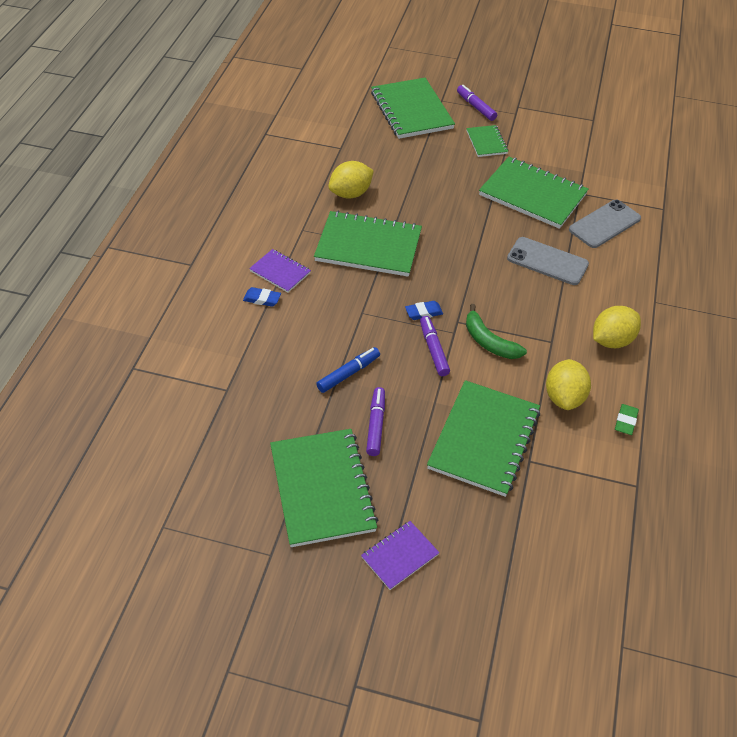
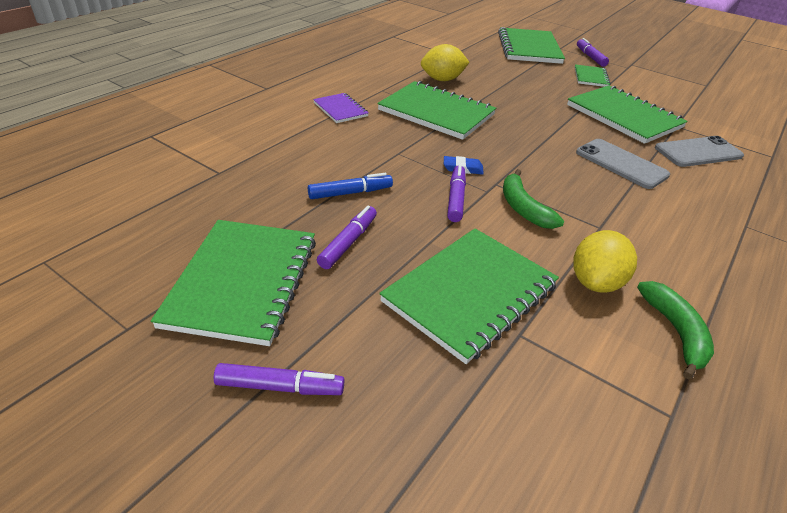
camera: 20 degrees right, 10 degrees down
blue eraser [243,287,281,307] -> none
purple notebook [361,521,439,590] -> purple marker [214,363,344,395]
yellow lemon [593,306,641,348] -> none
green eraser [615,404,639,435] -> green banana [637,281,714,379]

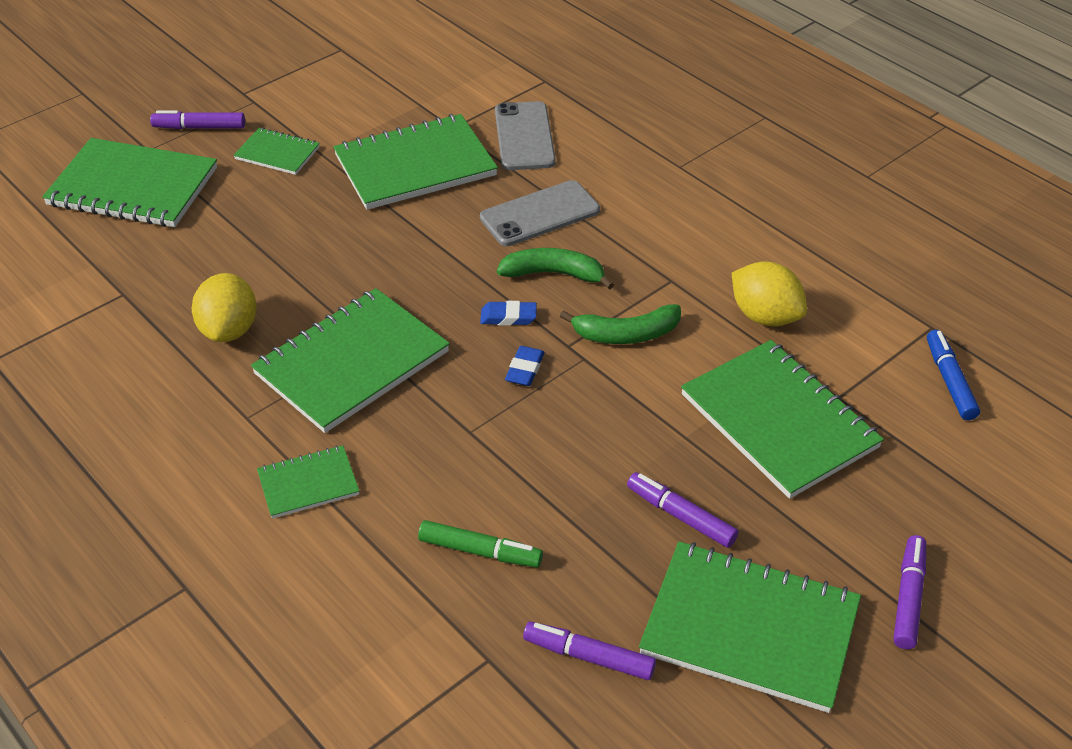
camera: 75 degrees left, 5 degrees up
blue marker [308,173,393,199] -> blue marker moved to [927,330,980,420]
purple notebook [313,93,369,123] -> green notebook [257,445,359,519]
purple marker [447,165,466,222] -> purple marker moved to [523,621,656,680]
green banana [637,281,714,379] -> green banana moved to [497,248,614,290]
none -> green marker [418,520,543,568]
none -> blue eraser [480,301,537,326]

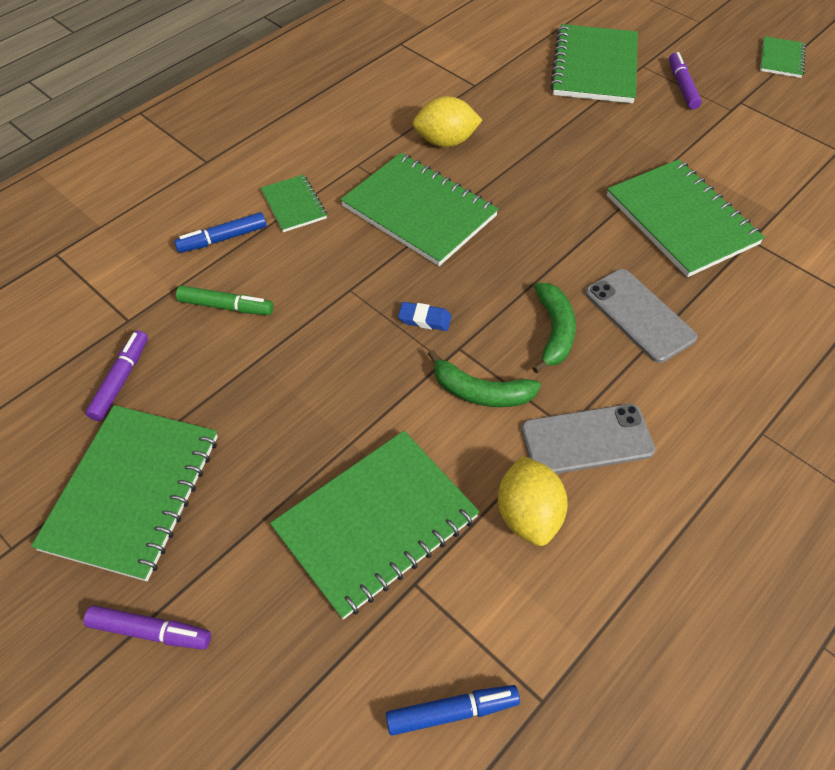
camera: 85 degrees right, 10 degrees up
green notebook [234,128,320,175] -> green notebook moved to [760,36,806,78]
green marker [418,520,543,568] -> green marker turned 90 degrees counterclockwise [176,285,273,315]
blue eraser [480,301,537,326] -> none
grey phone [495,101,556,170] -> grey phone moved to [521,404,656,474]
green banana [560,304,681,344] -> green banana turned 60 degrees counterclockwise [428,350,541,407]
purple marker [627,472,739,548] -> none
yellow lemon [732,261,807,326] -> yellow lemon turned 45 degrees counterclockwise [498,456,568,546]
none -> blue marker [174,212,266,253]

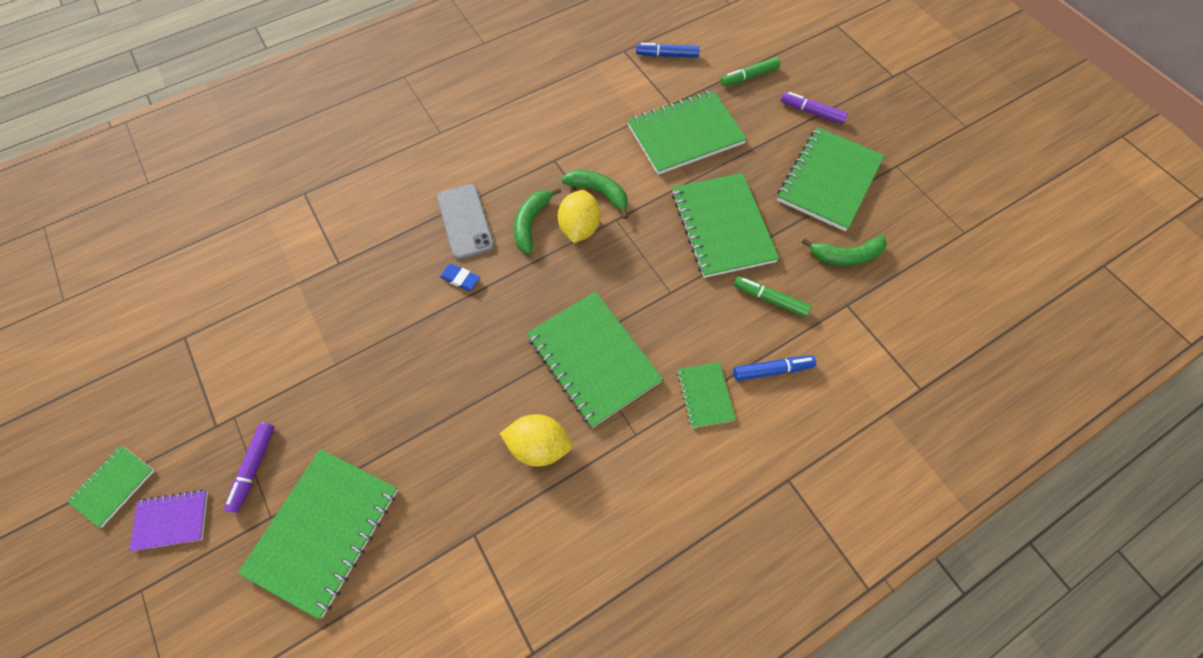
camera: 165 degrees left, 10 degrees up
purple marker [85,330,148,421] -> green banana [802,235,887,266]
blue eraser [398,302,452,331] -> blue eraser moved to [440,264,480,291]
yellow lemon [498,456,568,546] -> yellow lemon moved to [557,190,601,243]
grey phone [521,404,656,474] -> none
green notebook [607,159,765,277] -> green notebook moved to [672,173,779,278]
none -> purple notebook [129,490,208,551]
none -> green marker [720,57,780,87]

